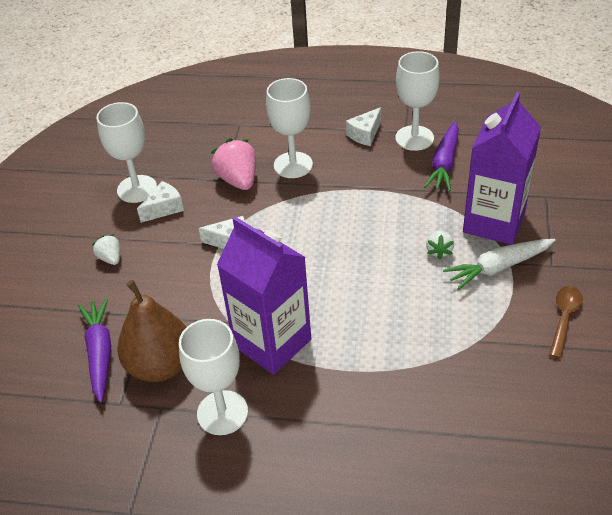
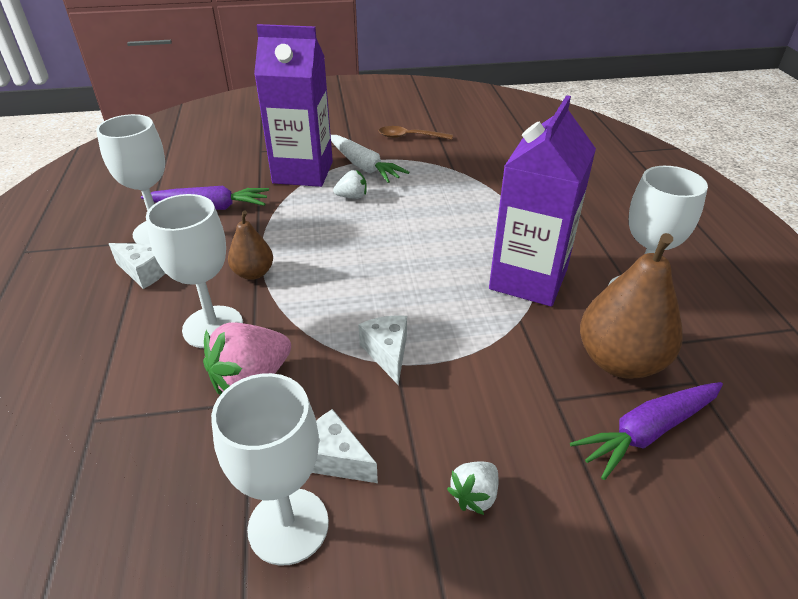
camera: 110 degrees left, 5 degrees down
none -> brown pear [228,210,273,280]

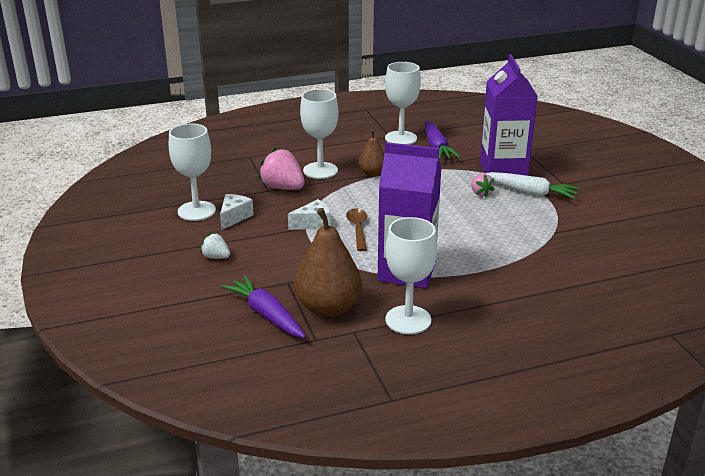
camera: 80 degrees right, 10 degrees down
white cheese [109,243,165,289] -> none
white carrot [331,135,409,183] -> white carrot turned 105 degrees counterclockwise [483,172,580,199]
white strawberry [333,170,367,199] -> pink strawberry [471,174,494,197]
brown spoon [379,126,453,140] -> brown spoon moved to [346,208,367,251]

